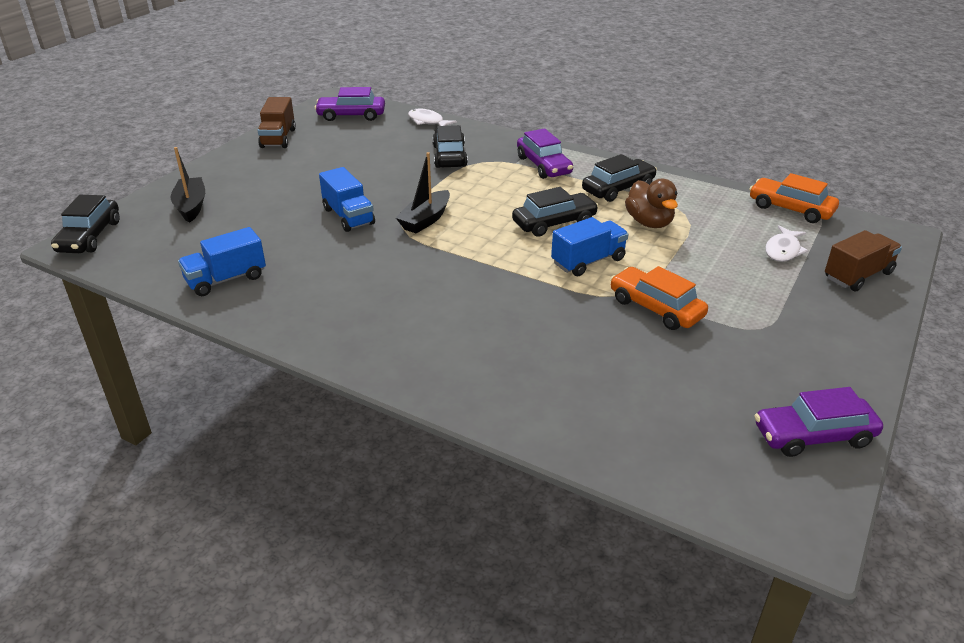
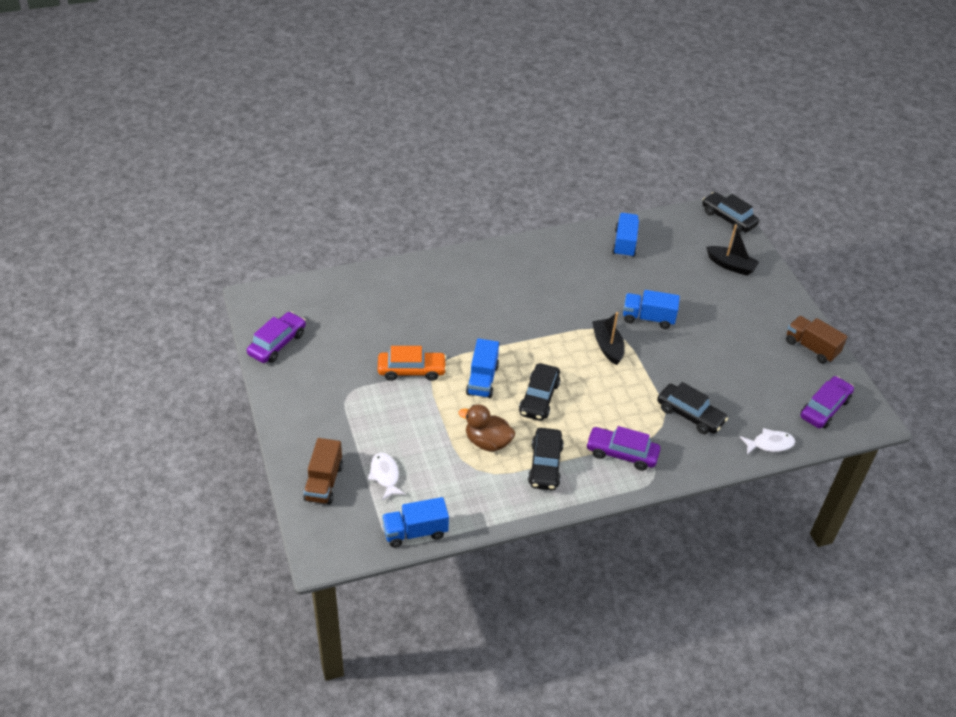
camera: 130 degrees right, 10 degrees up
orange car [749,173,839,223] -> blue truck [382,497,449,548]

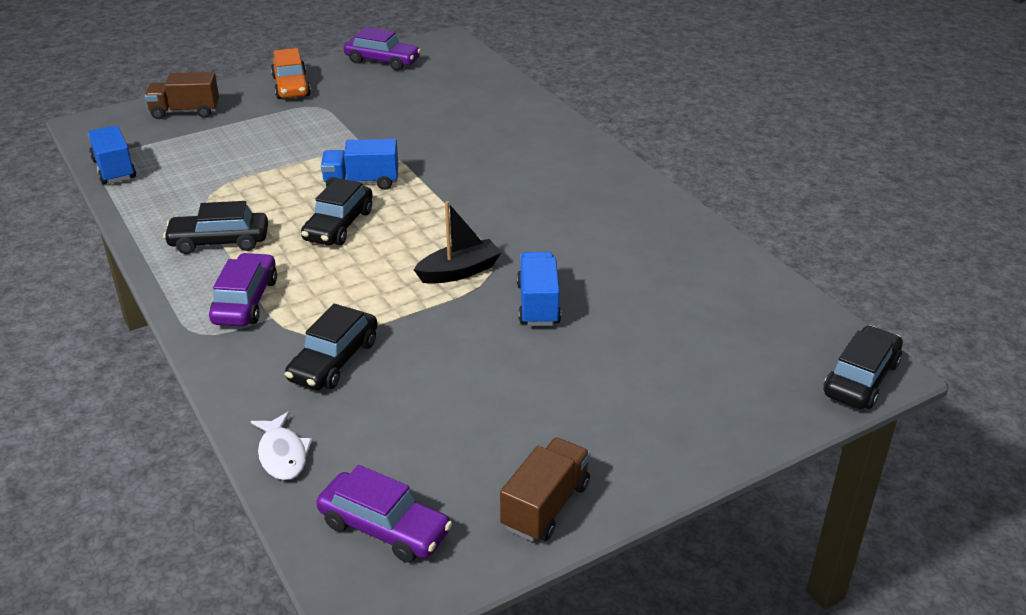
camera: 80 degrees right, 10 degrees down
white fish [368,453,405,500] -> none
orange car [378,346,447,381] -> orange car moved to [271,48,311,99]
brown duck [458,404,515,451] -> none
black car [519,363,560,421] -> black car turned 75 degrees counterclockwise [301,178,373,245]
blue truck [612,213,639,258] -> none
black boat [706,224,759,276] -> none

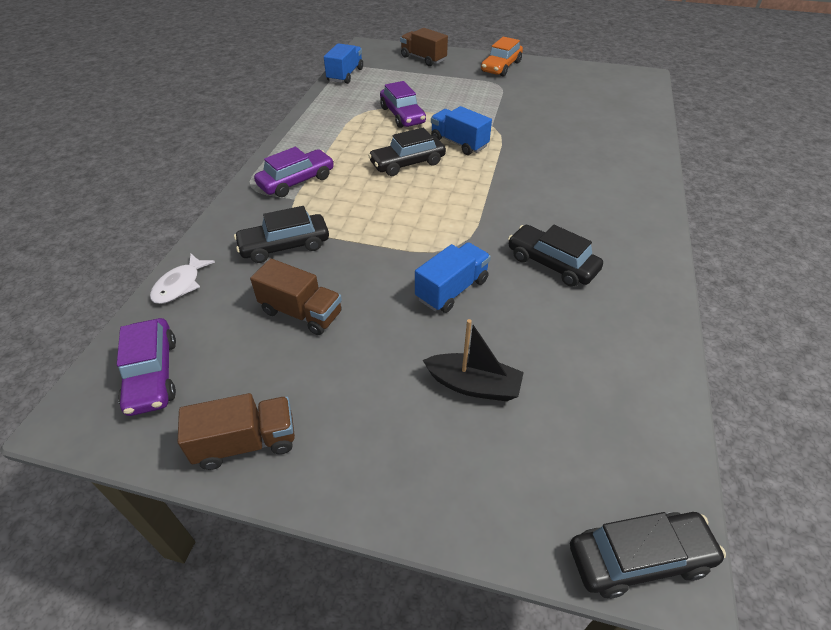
camera: 45 degrees right, 10 degrees up
black car [163,201,268,254] -> black car moved to [508,225,603,287]
purple car [344,27,421,70] -> purple car moved to [380,81,426,128]
black boat [414,201,502,284] -> black boat moved to [423,319,524,401]
none -> brown truck [250,258,342,335]

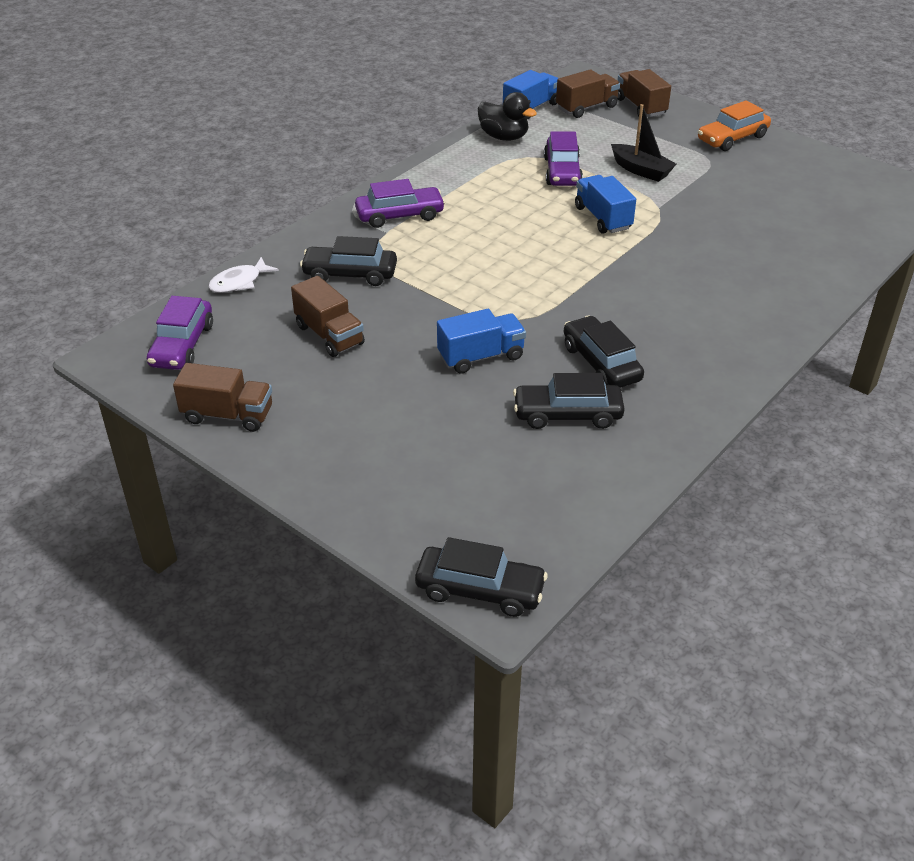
camera: 25 degrees right, 5 degrees down
black car [368,128,446,176] -> black car moved to [513,373,624,429]
black boat [423,319,524,401] -> black boat moved to [611,104,676,182]
none -> black duck [478,92,537,141]
none -> brown truck [556,69,620,118]

